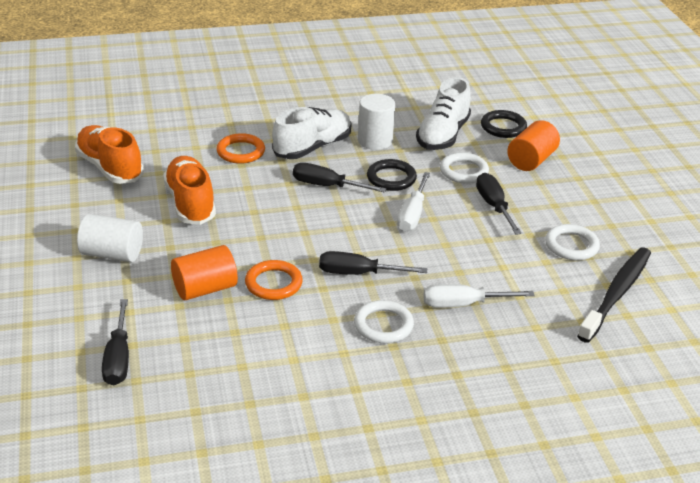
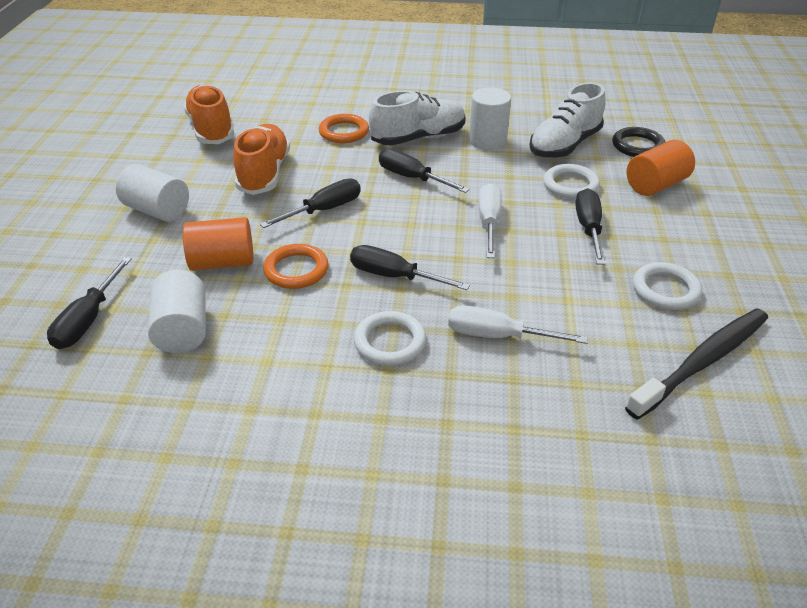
camera: 20 degrees right, 5 degrees up
black ring [367,159,417,191] -> none
white screwdriver [397,172,430,232] -> white screwdriver turned 150 degrees clockwise [479,183,502,258]
none -> white cylinder [148,270,206,353]
none -> black screwdriver [260,178,361,228]

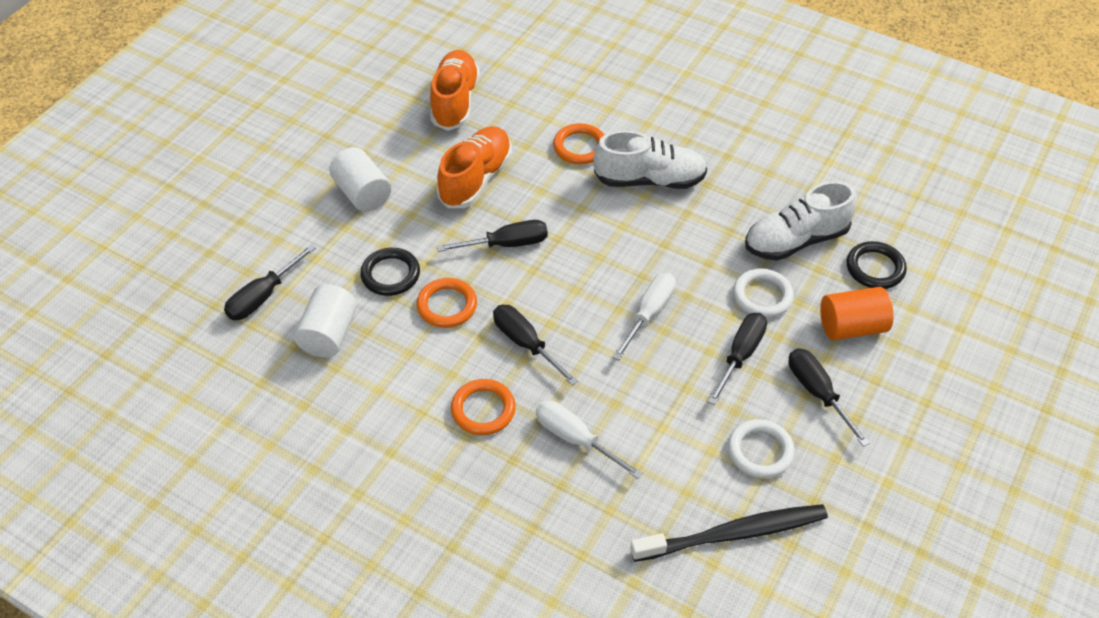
camera: 25 degrees right, 10 degrees up
orange cylinder [183,217,253,271] -> black ring [360,248,420,296]
white ring [354,311,426,366] -> orange ring [451,379,516,435]
black screwdriver [379,148,470,193] -> black screwdriver moved to [788,348,870,447]
white cylinder [469,87,511,150] -> none

